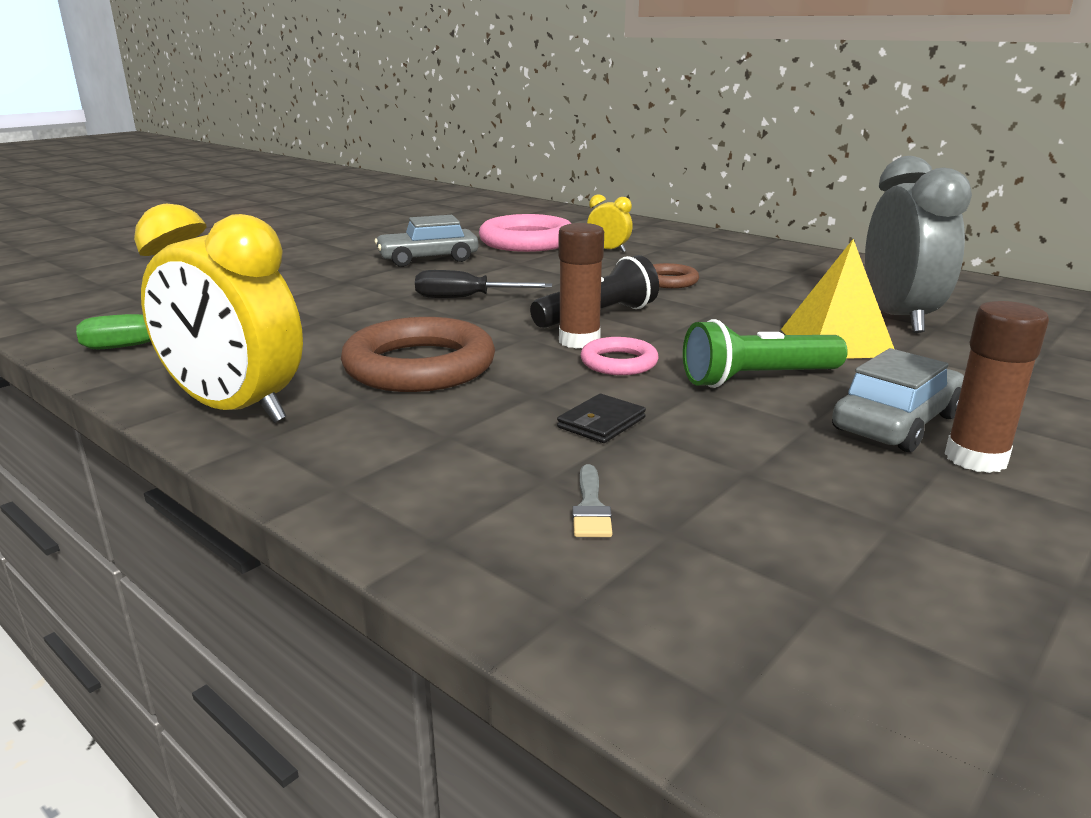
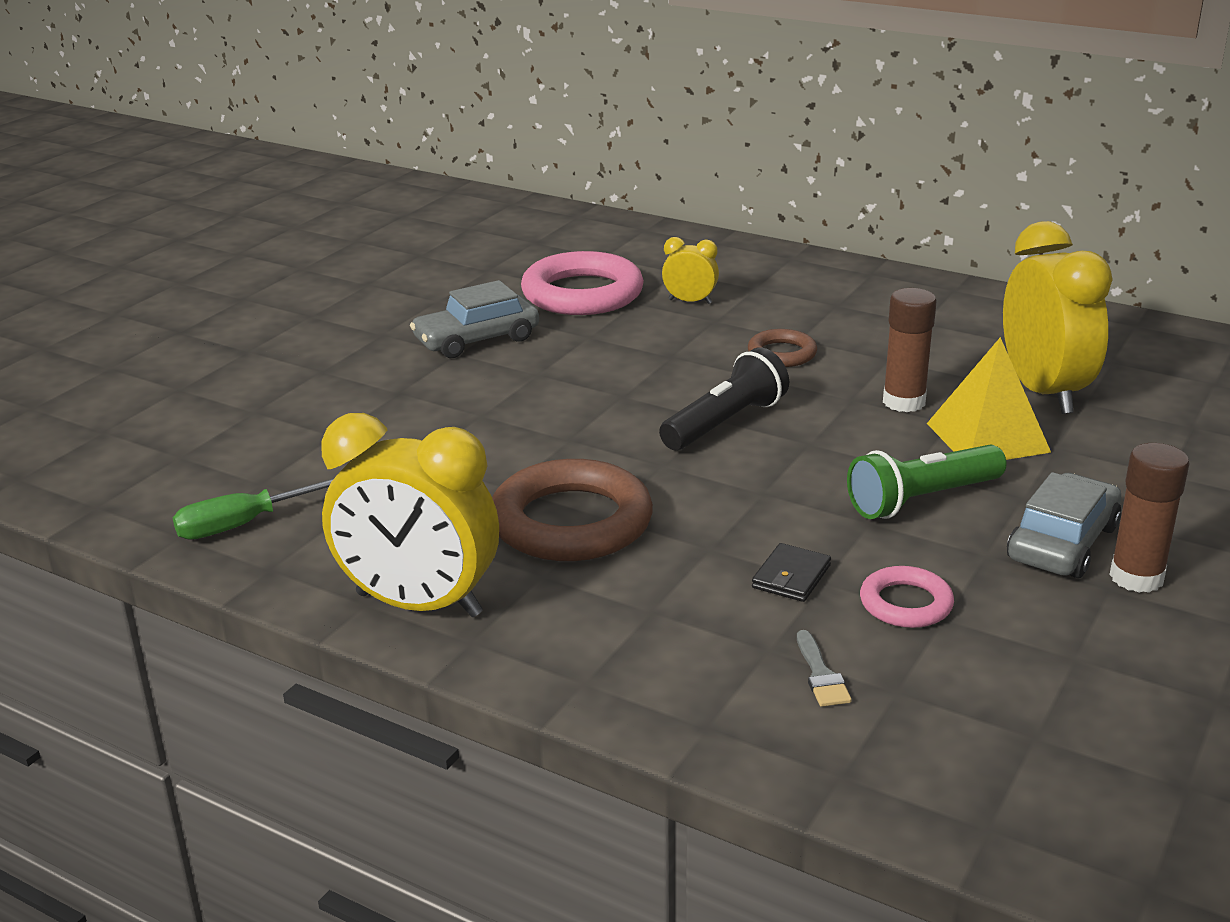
camera: 10 degrees left, 5 degrees up
black screwdriver [415,270,552,298] -> none
brown glue stick [558,223,604,349] -> brown glue stick moved to [883,288,937,412]
pink ring [580,337,658,375] -> pink ring moved to [860,566,954,628]
grey clock [865,156,972,333] -> yellow clock [1003,221,1113,414]

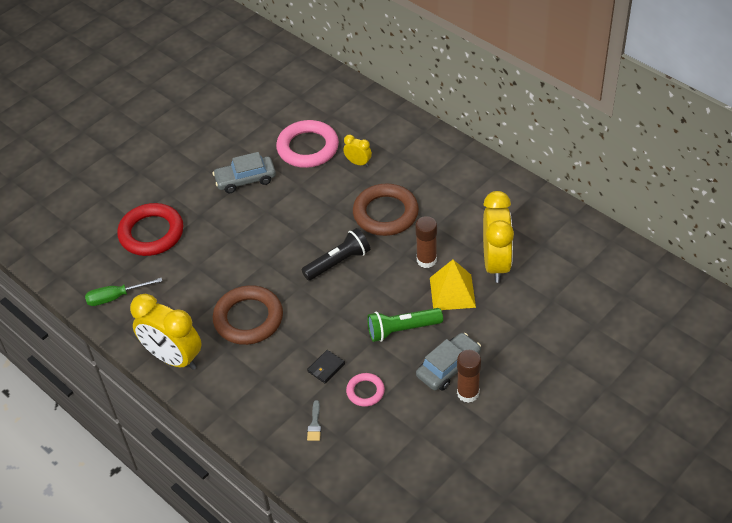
camera: 15 degrees right, 20 degrees up
brown ring [748,329,817,367] -> brown ring [353,184,419,236], size x1.93
none -> red ring [117,203,183,256]

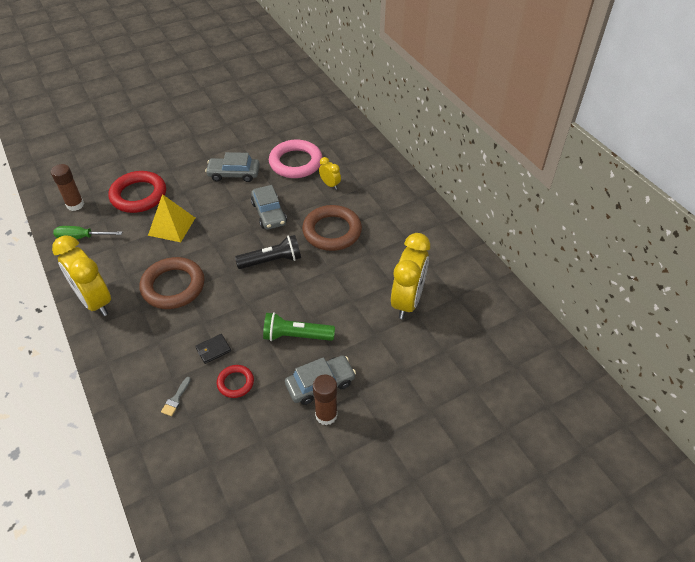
camera: 15 degrees right, 0 degrees up
pink ring [346,373,385,407] -> red ring [217,365,254,398]
brown glue stick [415,216,437,268] -> brown glue stick moved to [51,164,84,211]
yellow pyramid [430,260,476,310] -> yellow pyramid moved to [148,194,195,242]
none -> grey car [251,185,287,230]

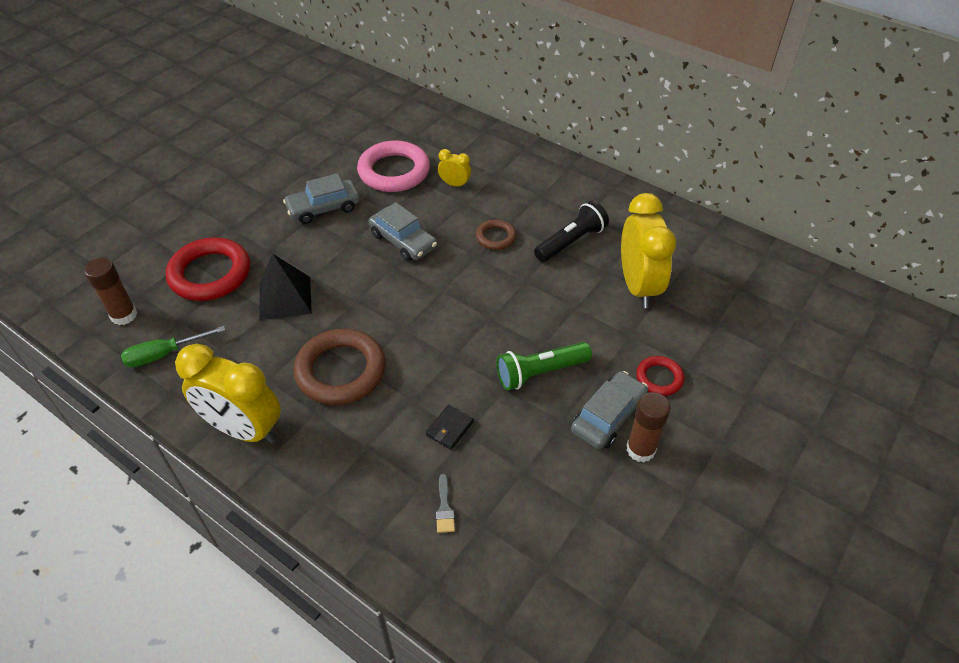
camera: 25 degrees left, 0 degrees up
yellow pyramid [148,194,195,242] -> black pyramid [259,253,312,320]
red ring [217,365,254,398] -> red ring moved to [636,356,684,396]
black flashlight [235,235,301,269] -> black flashlight moved to [534,200,609,262]
brown ring [302,205,362,251] -> brown ring [476,219,516,250], size x0.52

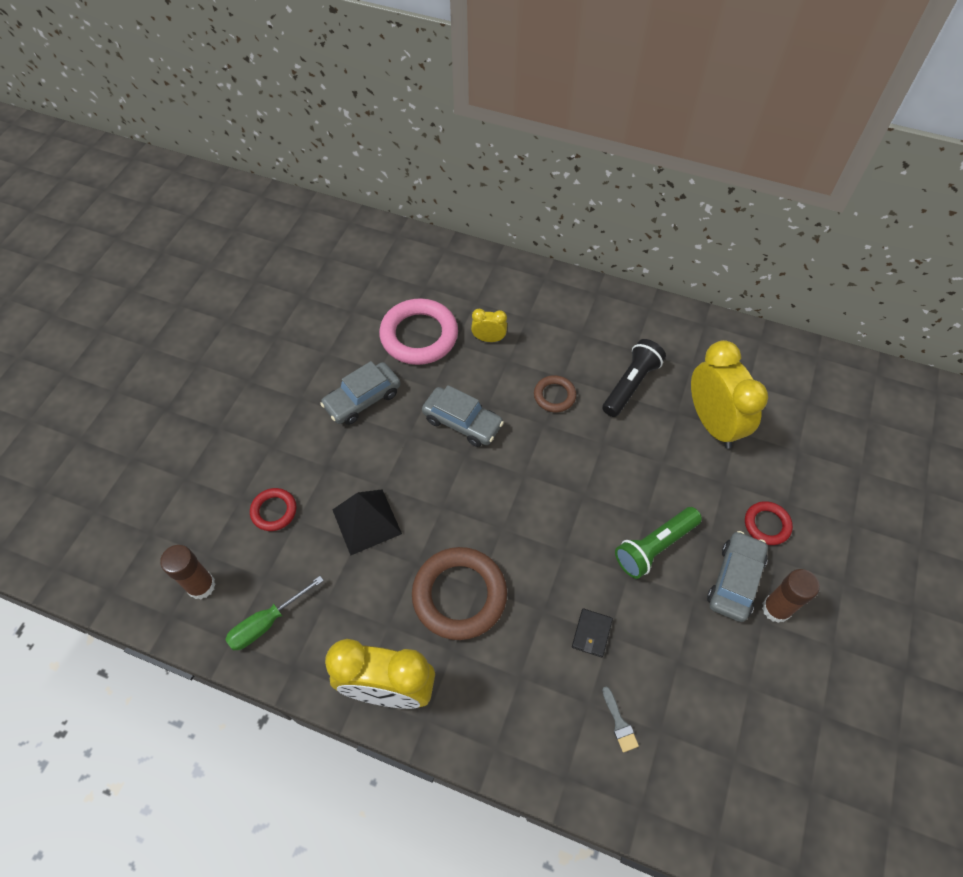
camera: 15 degrees left, 10 degrees up
red ring [166,237,250,301] -> red ring [250,488,297,531], size x0.52

